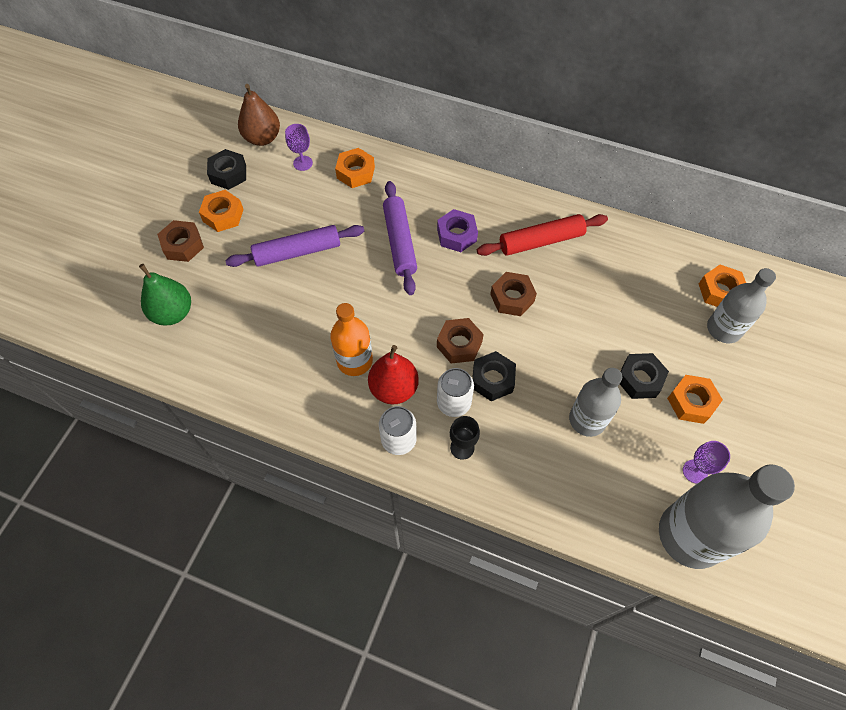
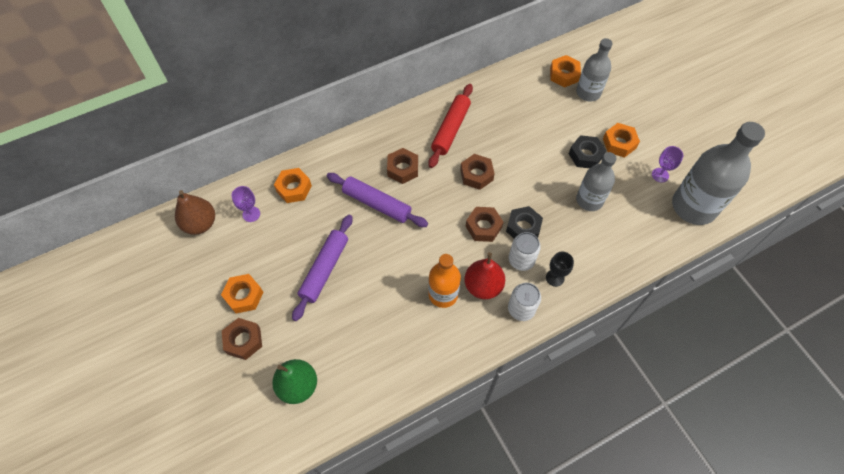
camera: 50 degrees left, 0 degrees up
black nut [207,149,246,190] -> none
purple nut [437,209,478,252] -> brown nut [387,148,418,184]

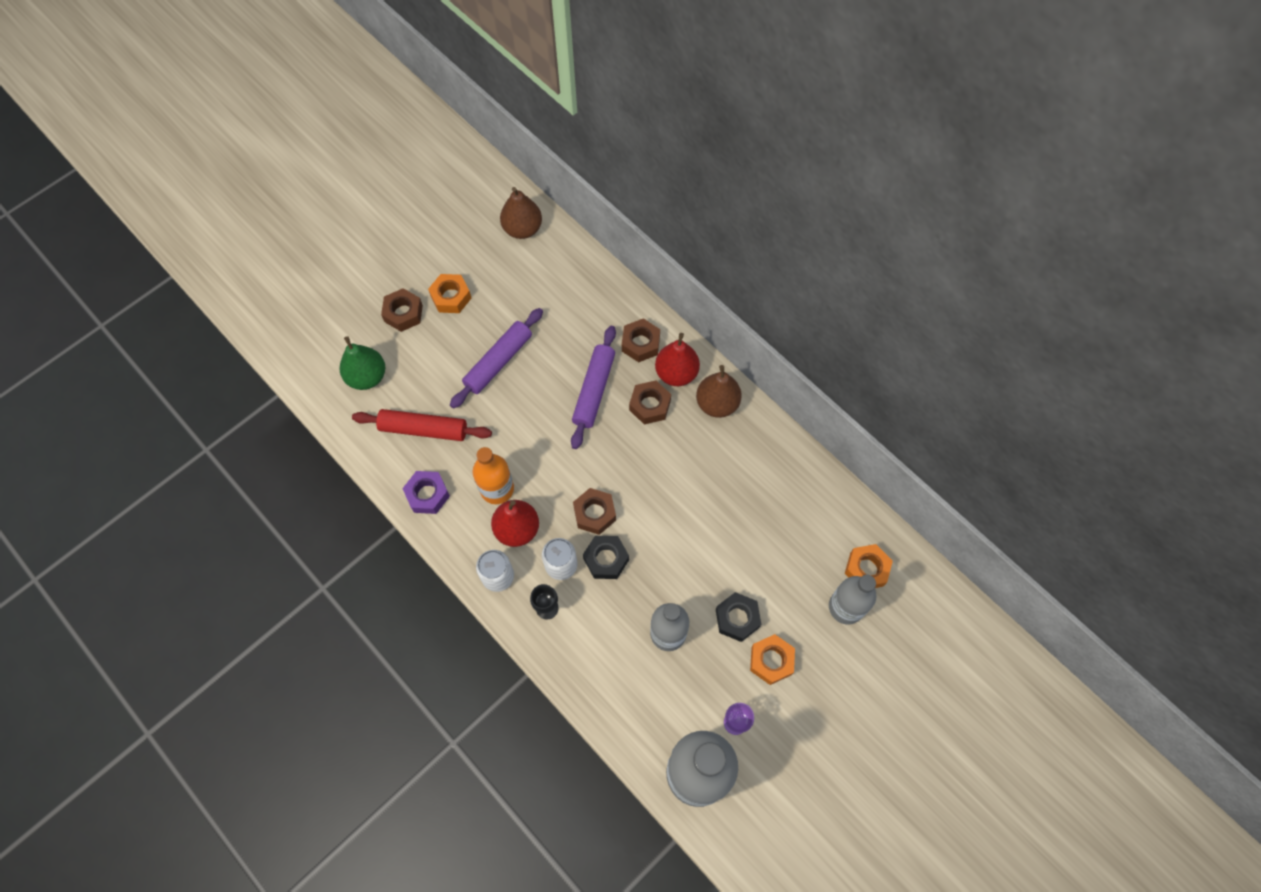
camera: 75 degrees right, 5 degrees up
purple goblet [232,186,260,222] -> none
orange nut [274,168,312,203] -> none
purple rolling pin [292,215,352,321] -> purple rolling pin turned 60 degrees counterclockwise [450,308,543,409]
red rolling pin [428,84,473,168] -> red rolling pin moved to [352,409,492,441]
brown nut [460,154,495,190] -> brown nut moved to [622,318,660,362]
none -> purple nut [402,471,450,514]
none -> red pear [655,333,700,386]
none -> brown pear [696,365,742,418]

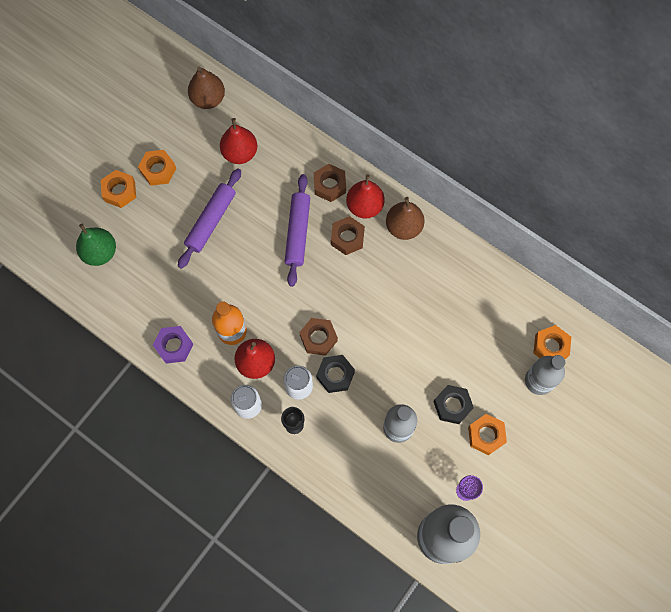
camera: 10 degrees left, 5 degrees up
red rolling pin [352,409,492,441] -> none
brown nut [381,288,423,332] -> orange nut [101,170,136,208]
none -> red pear [220,118,257,164]

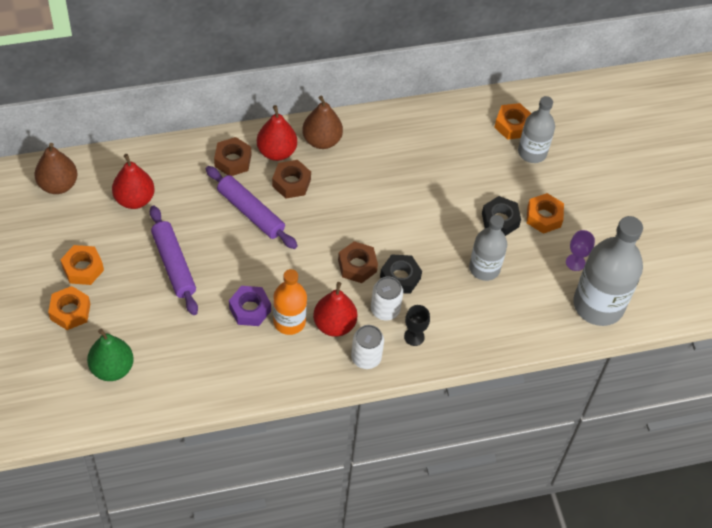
camera: 55 degrees left, 15 degrees down
purple nut [153,326,193,364] -> purple nut moved to [229,286,271,326]

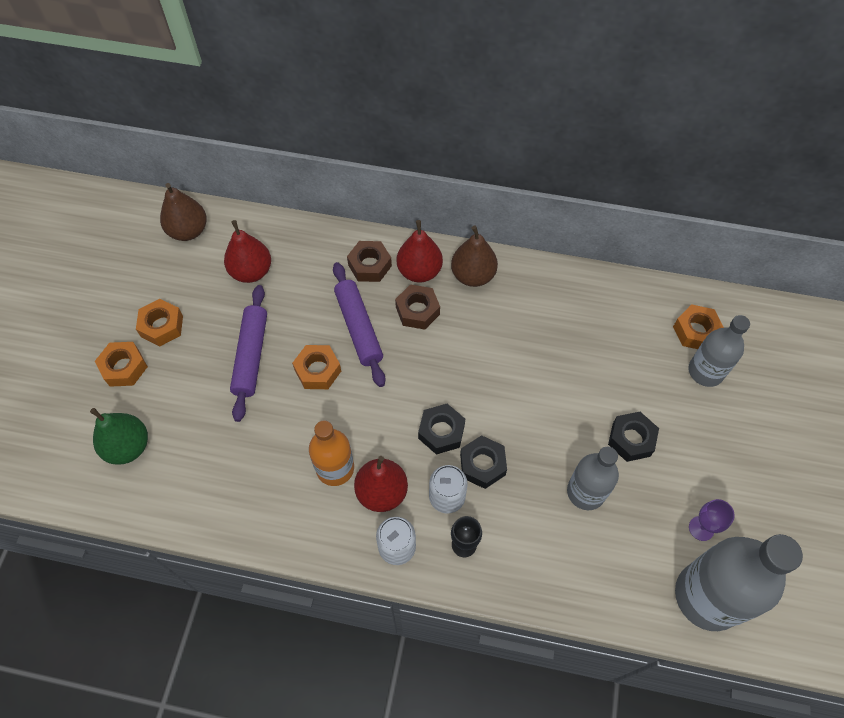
camera: 30 degrees right, 5 degrees up
purple nut [229,286,271,326] -> none
brown nut [338,241,378,283] -> black nut [418,404,465,455]
orange nut [527,193,564,234] -> orange nut moved to [292,345,341,389]

